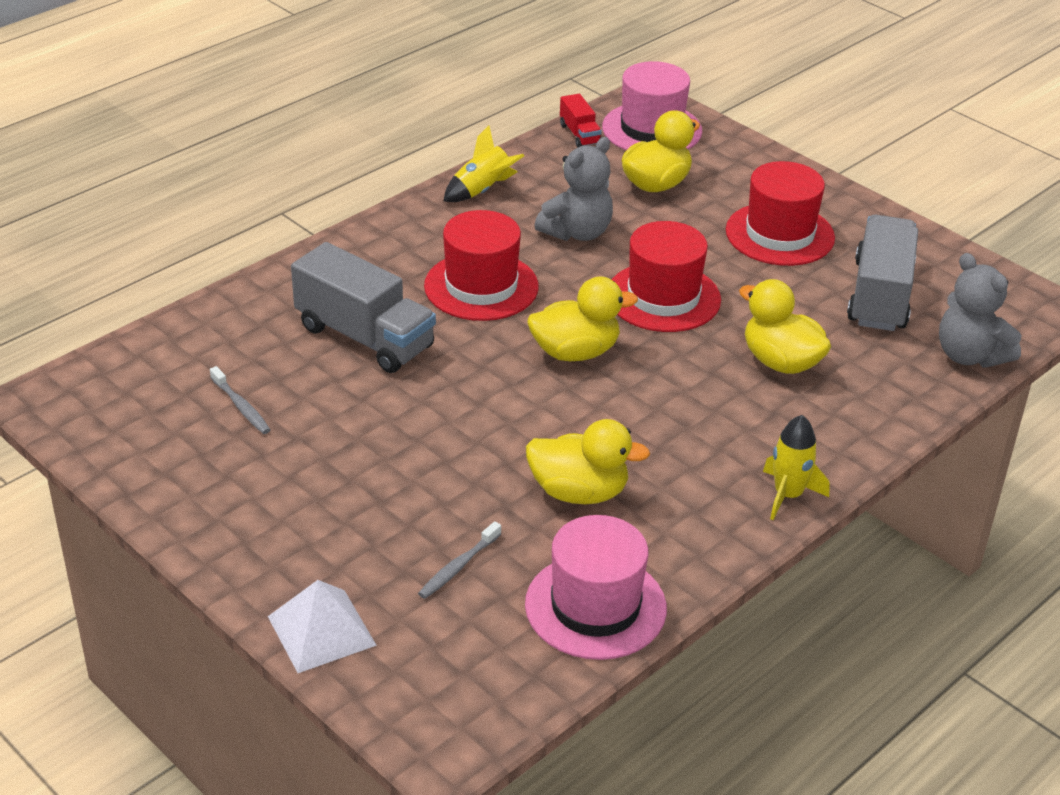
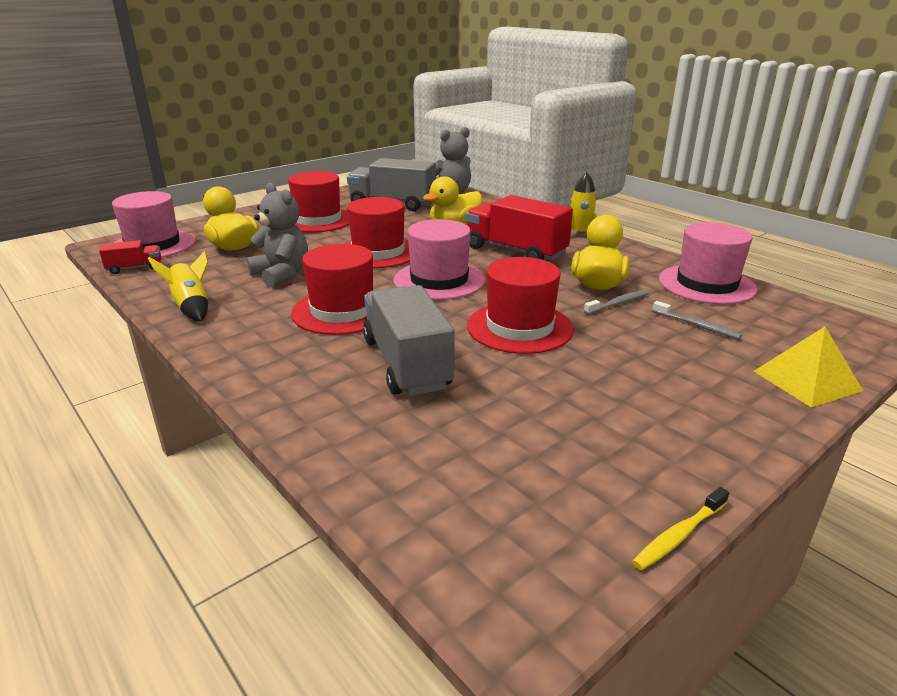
camera: 85 degrees left, 10 degrees down
grey toothbrush [210,366,271,434] -> grey toothbrush moved to [584,290,649,315]
white pyramid [268,580,377,673] -> yellow pyramid [754,327,863,408]
grey truck [291,242,436,373] -> grey truck turned 60 degrees counterclockwise [363,285,455,396]
yellow duck [527,276,638,361] -> pink hat [394,219,485,300]
none -> red truck [466,195,573,261]
none -> red hat [467,257,574,354]
none -> yellow toothbrush [632,487,729,571]

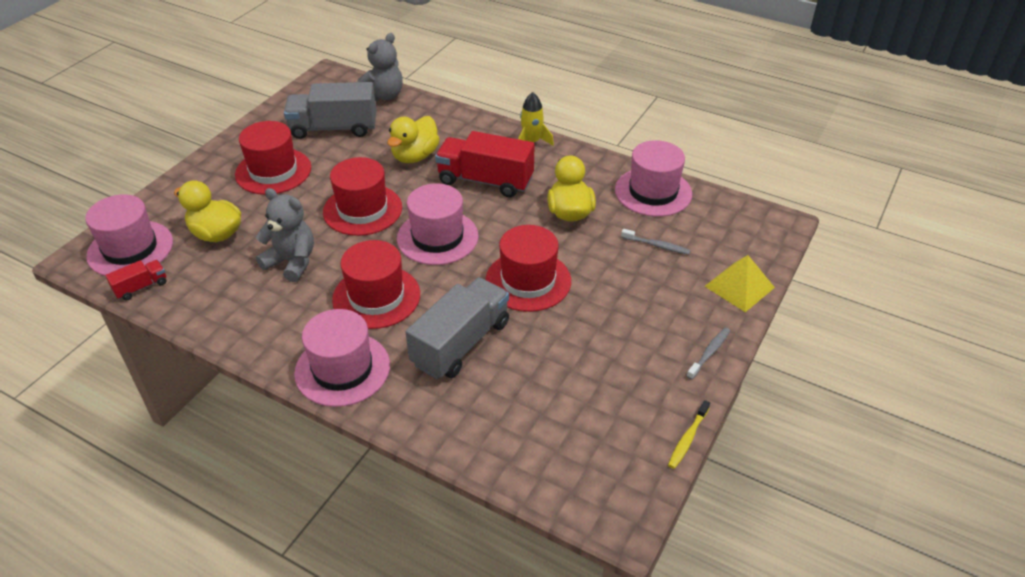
camera: 20 degrees left, 15 degrees up
yellow rocket [148,251,209,322] -> none
grey truck [363,285,455,396] -> grey truck turned 75 degrees clockwise [406,277,509,379]
grey toothbrush [584,290,649,315] -> grey toothbrush moved to [687,328,730,380]
none -> pink hat [294,309,390,407]

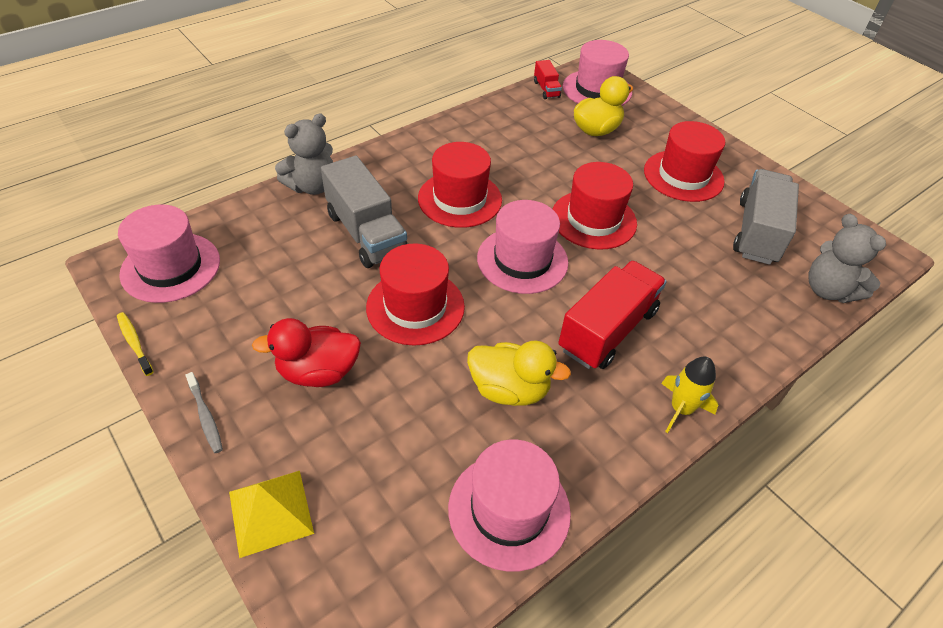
camera: 110 degrees right, 5 degrees up
grey teddy bear [256,188,314,282] -> grey teddy bear moved to [275,114,333,195]
pink hat [294,309,390,407] -> pink hat moved to [118,205,220,303]
yellow duck [387,116,440,163] -> none
grey toothbrush [621,229,691,255] -> none
none -> red duck [252,318,361,387]

